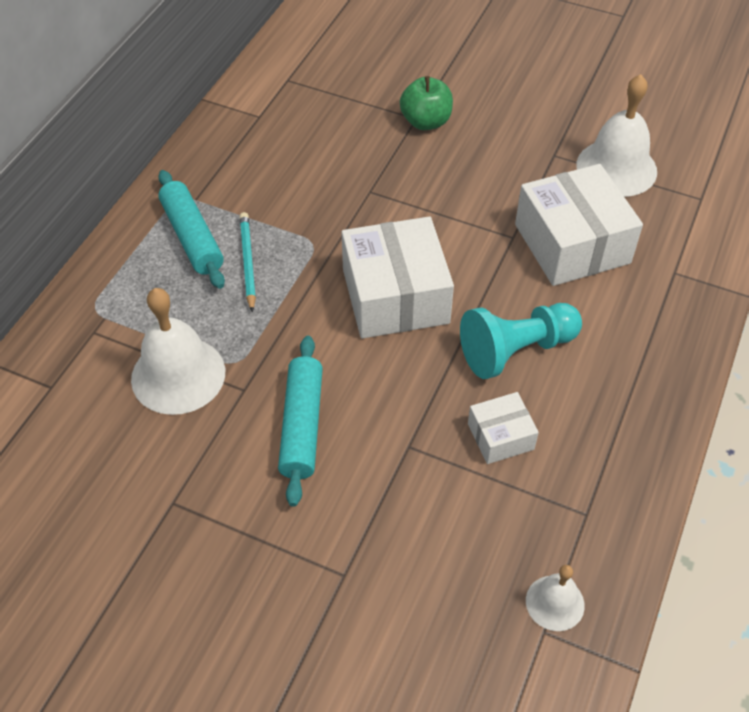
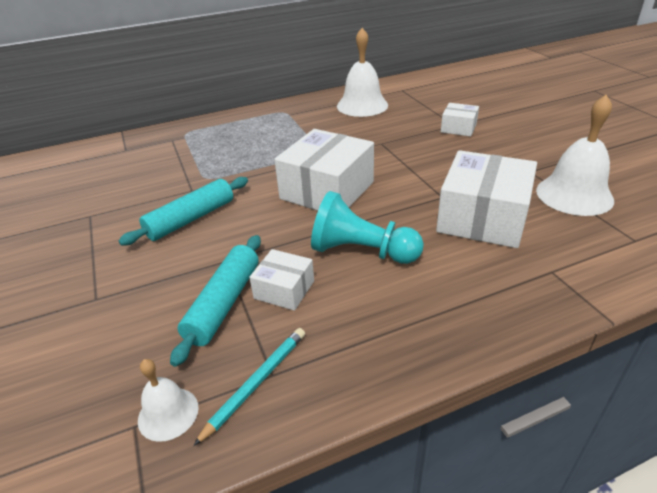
camera: 45 degrees right, 15 degrees down
white bell [131,288,225,415] -> white bell moved to [337,28,388,117]
turquoise rolling pin [158,170,225,289] -> turquoise rolling pin moved to [170,235,261,367]
turquoise pencil [240,212,256,313] -> turquoise pencil moved to [193,328,305,446]
green apple [400,76,453,130] -> white box [441,103,479,137]

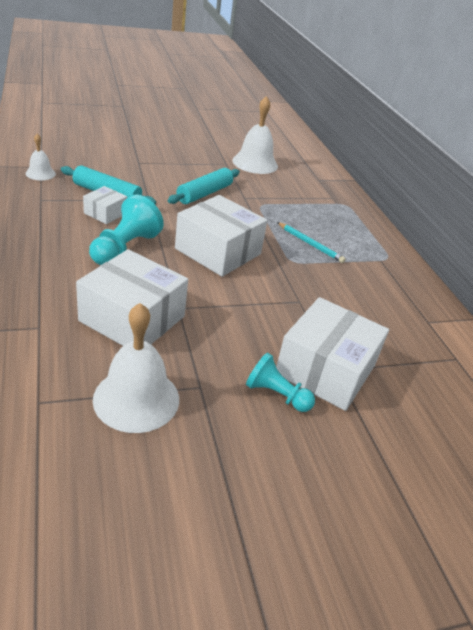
camera: 90 degrees right, 0 degrees up
turquoise rolling pin [118,177,248,246] -> turquoise rolling pin turned 75 degrees clockwise [168,168,240,204]
turquoise pencil [193,328,305,446] -> turquoise pencil moved to [277,222,346,263]
white bell [337,28,388,117] -> white bell moved to [232,96,278,174]
white box [441,103,479,137] -> white box [276,297,389,411], size x1.97
none -> turquoise pawn [246,353,315,412]

